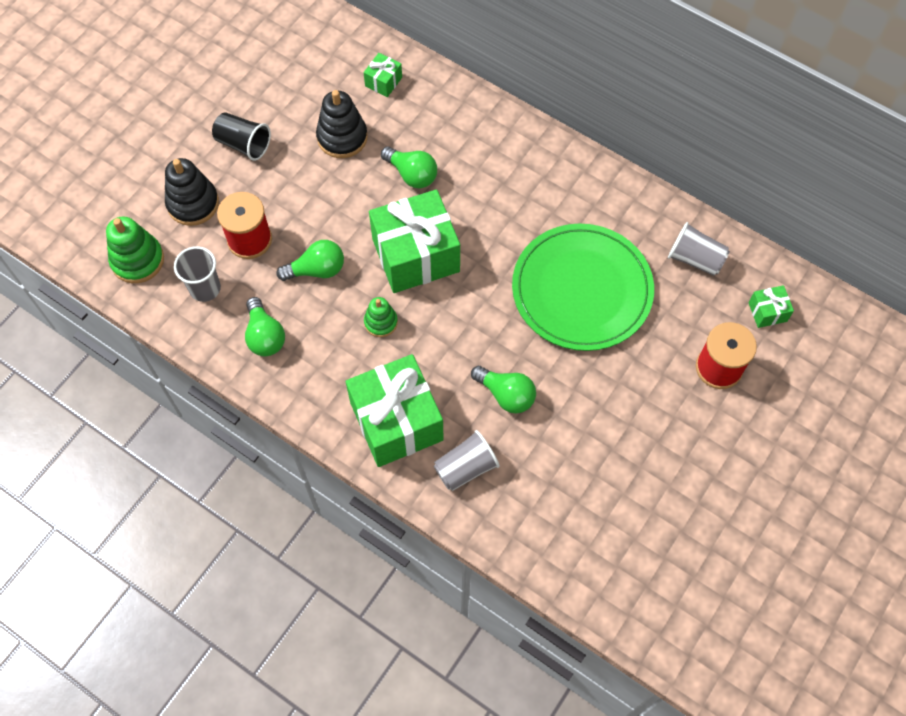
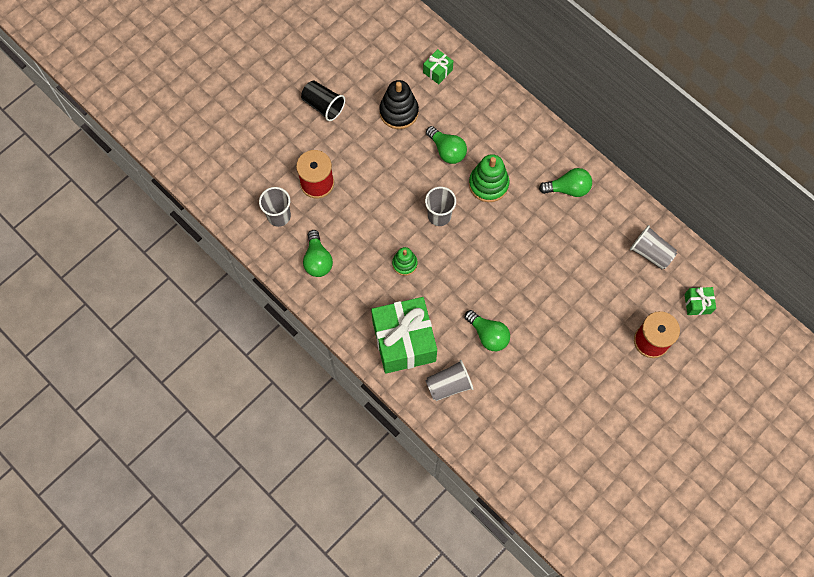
camera: 10 degrees right, 5 degrees up
green stacking toy [106,216,164,283] -> green stacking toy moved to [469,154,509,202]
black stacking toy [165,158,219,226] -> none
green light bulb [277,240,344,281] -> green light bulb moved to [539,168,592,197]
green gift [369,189,460,293] -> grey cup [425,187,456,226]
green plate [512,224,654,351] -> none

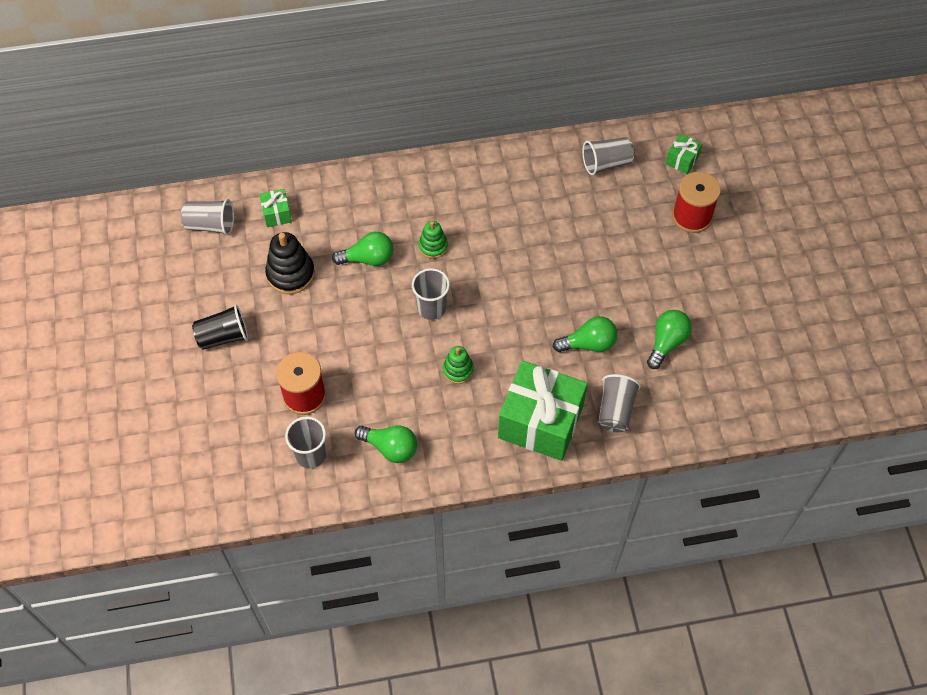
camera: 55 degrees left, 10 degrees down
green stacking toy [469,154,509,202] -> green stacking toy [419,221,448,259], size x0.62
green light bulb [539,168,592,197] -> green light bulb moved to [647,310,692,369]
none -> grey cup [181,199,234,235]

